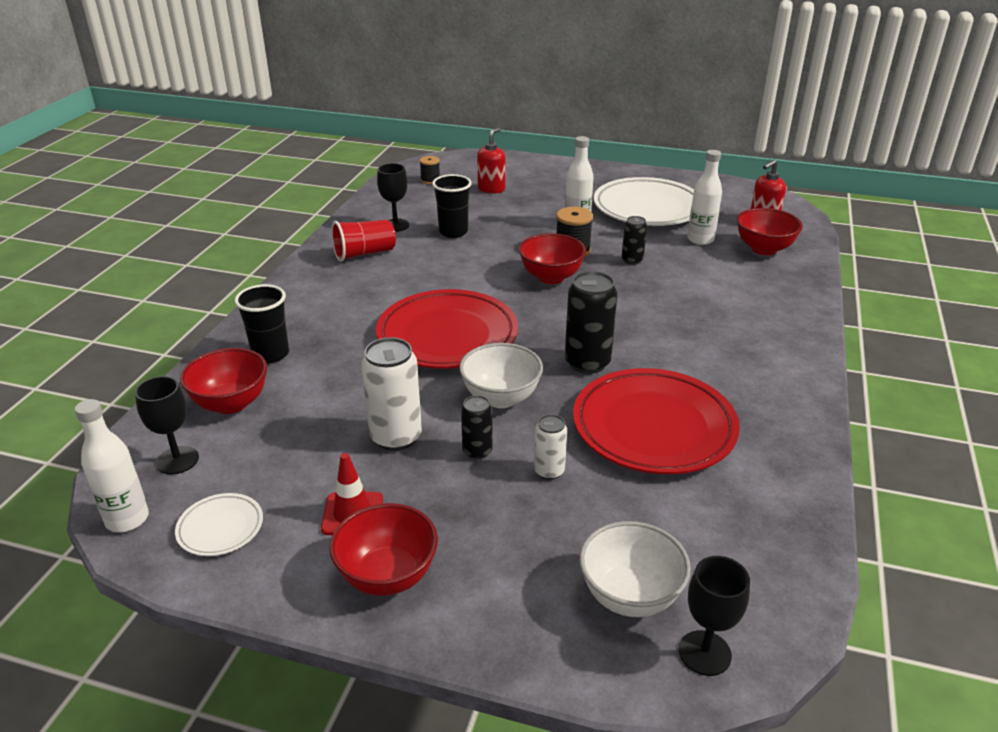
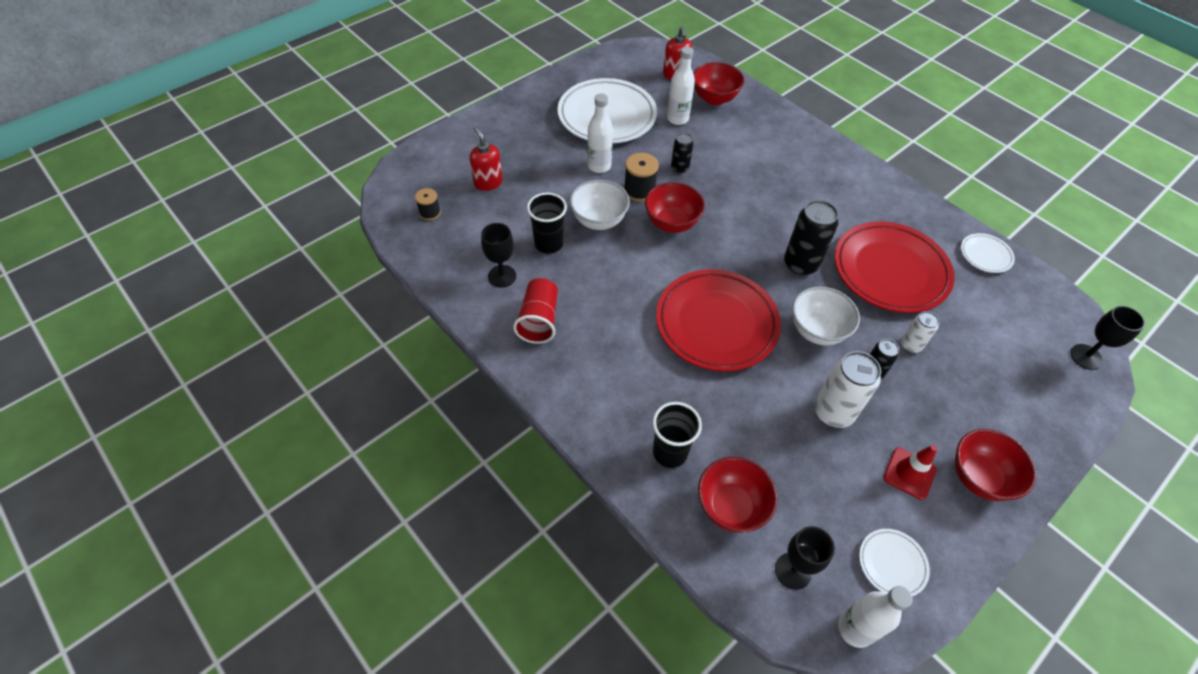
camera: 60 degrees left, 20 degrees up
white bowl [579,521,691,617] -> white bowl moved to [570,180,630,230]
none -> white plate [961,233,1015,273]

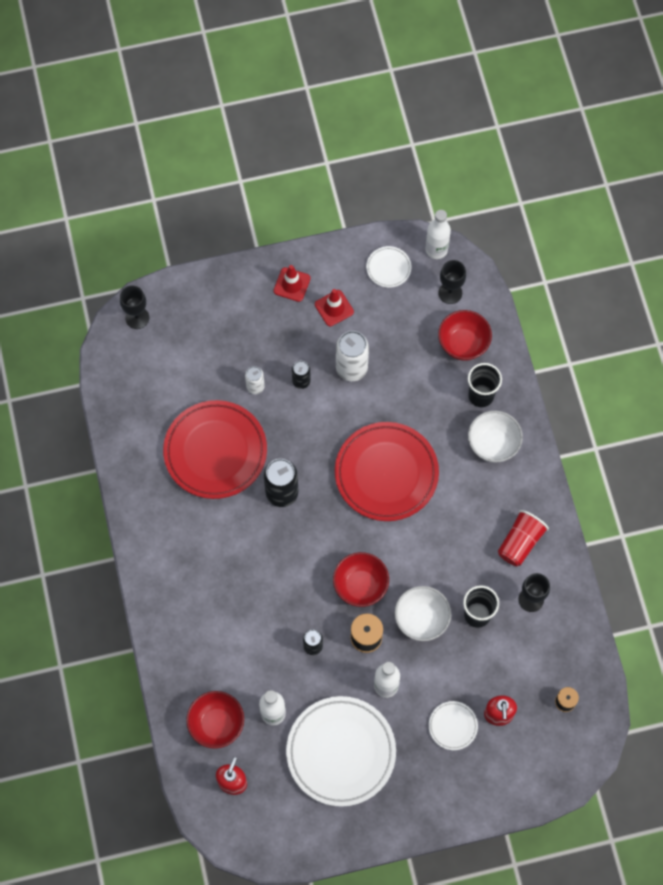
camera: 150 degrees left, 15 degrees up
white bowl [792,286,860,345] -> white bowl moved to [468,411,523,462]
red bowl [955,429,1036,501] -> red traffic cone [274,265,311,302]
white plate [961,233,1015,273] -> white plate moved to [429,701,478,750]

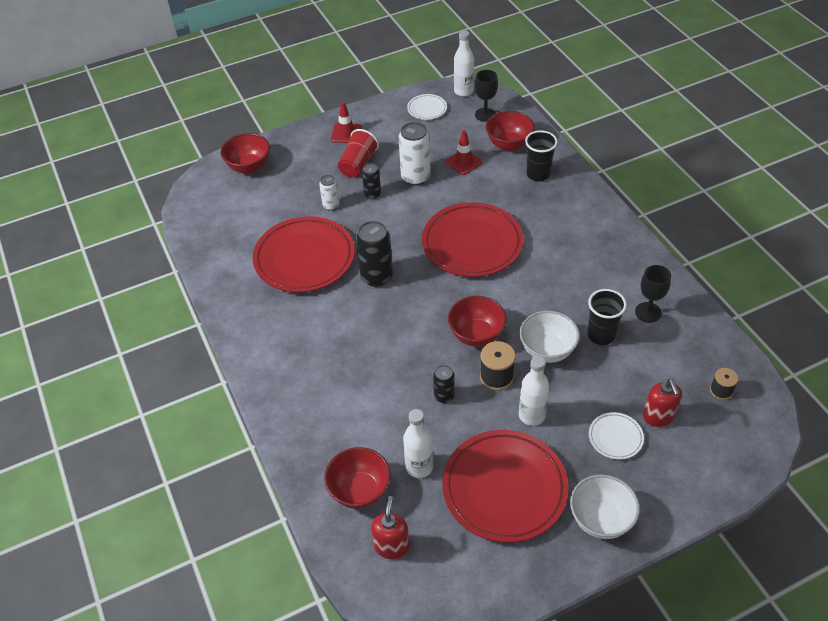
camera: 10 degrees left, 20 degrees down
black goblet [120,285,149,329] -> none
white plate [286,696,396,807] -> red plate [443,430,568,543]
red traffic cone [315,289,354,326] -> red traffic cone moved to [445,130,483,175]
white bowl [468,411,523,462] -> white bowl moved to [570,474,640,539]
red cup [498,510,549,566] -> red cup moved to [338,129,379,178]
none -> red bowl [221,133,270,174]

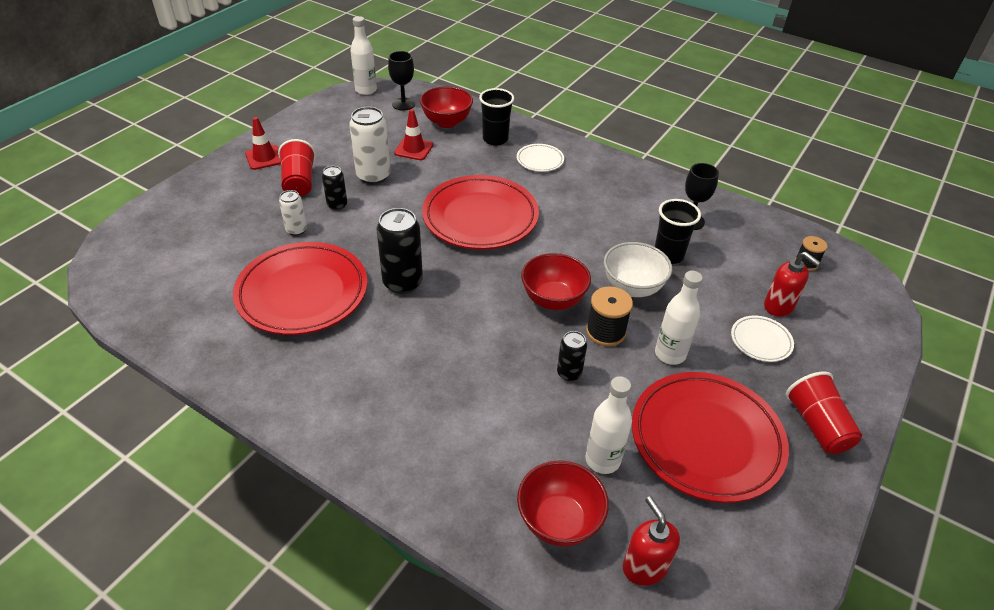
camera: 35 degrees left, 5 degrees down
red bowl [221,133,270,174] -> none
white plate [407,94,447,120] -> white plate moved to [517,144,564,172]
white bowl [570,474,640,539] -> red cup [785,371,862,454]

